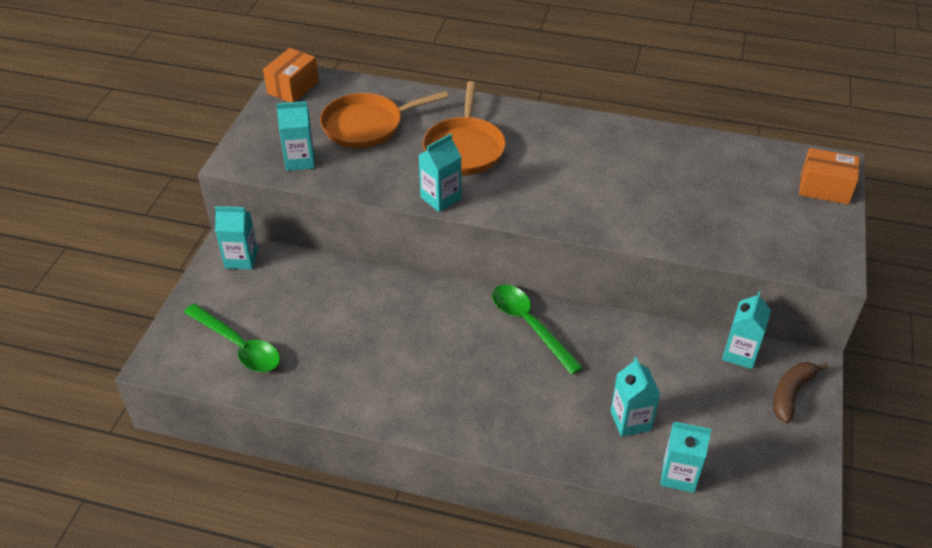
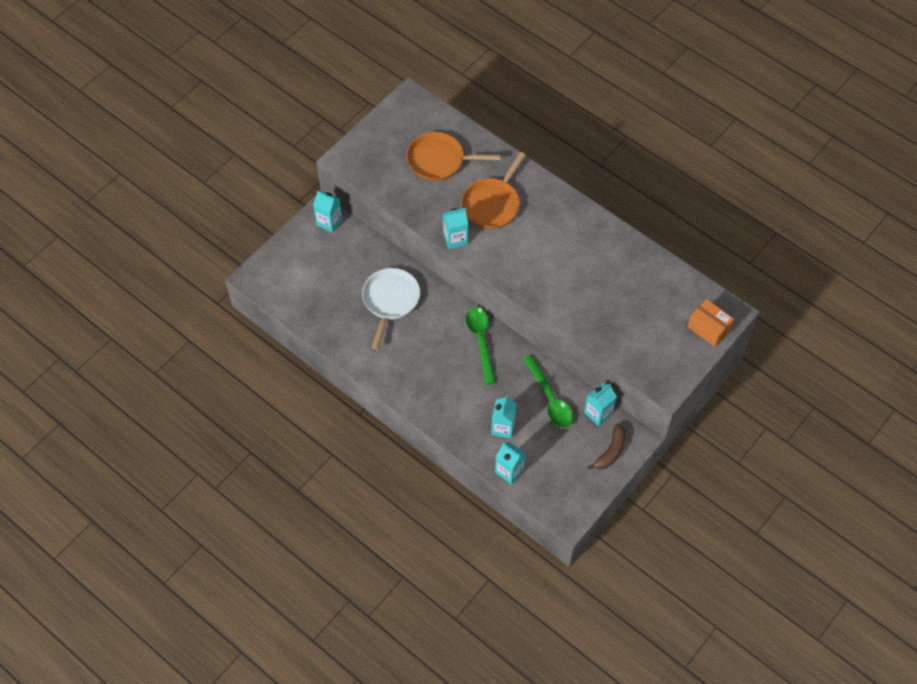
camera: 25 degrees right, 15 degrees up
green spoon [184,304,280,372] -> green spoon moved to [523,355,573,428]
orange box [263,48,319,102] -> none
turquoise carton [276,101,315,171] -> none
brown banana [773,362,828,423] -> brown banana turned 150 degrees clockwise [587,423,626,470]
none -> white pan [362,268,420,349]

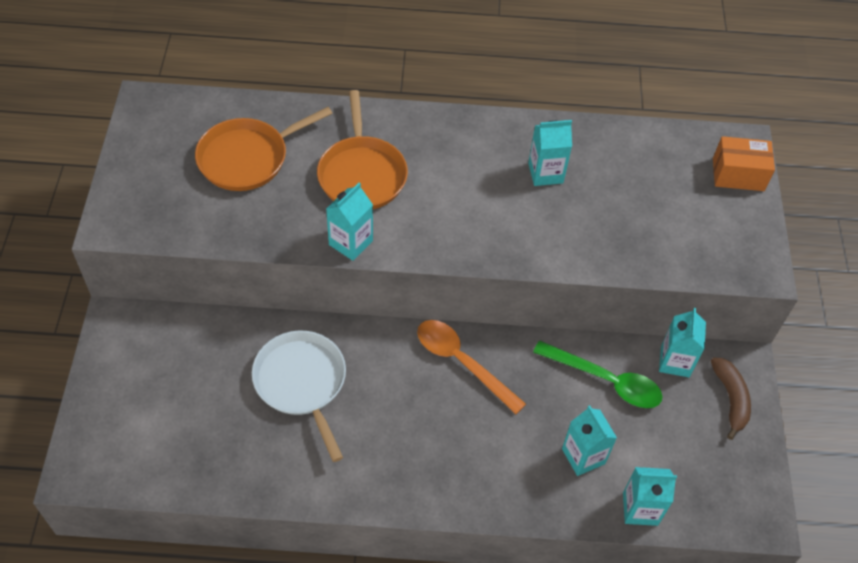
camera: 40 degrees left, 5 degrees down
turquoise carton [313,191,342,233] -> turquoise carton moved to [528,120,572,186]
green spoon [466,307,496,385] -> orange spoon [417,320,526,414]

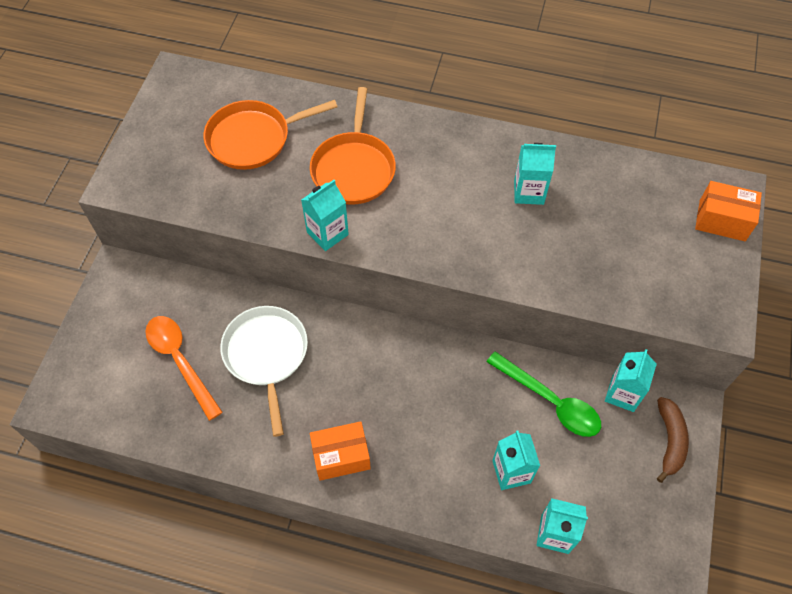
camera: 15 degrees right, 5 degrees up
orange spoon [417,320,526,414] -> orange spoon moved to [145,316,223,421]
none -> orange box [310,421,371,481]

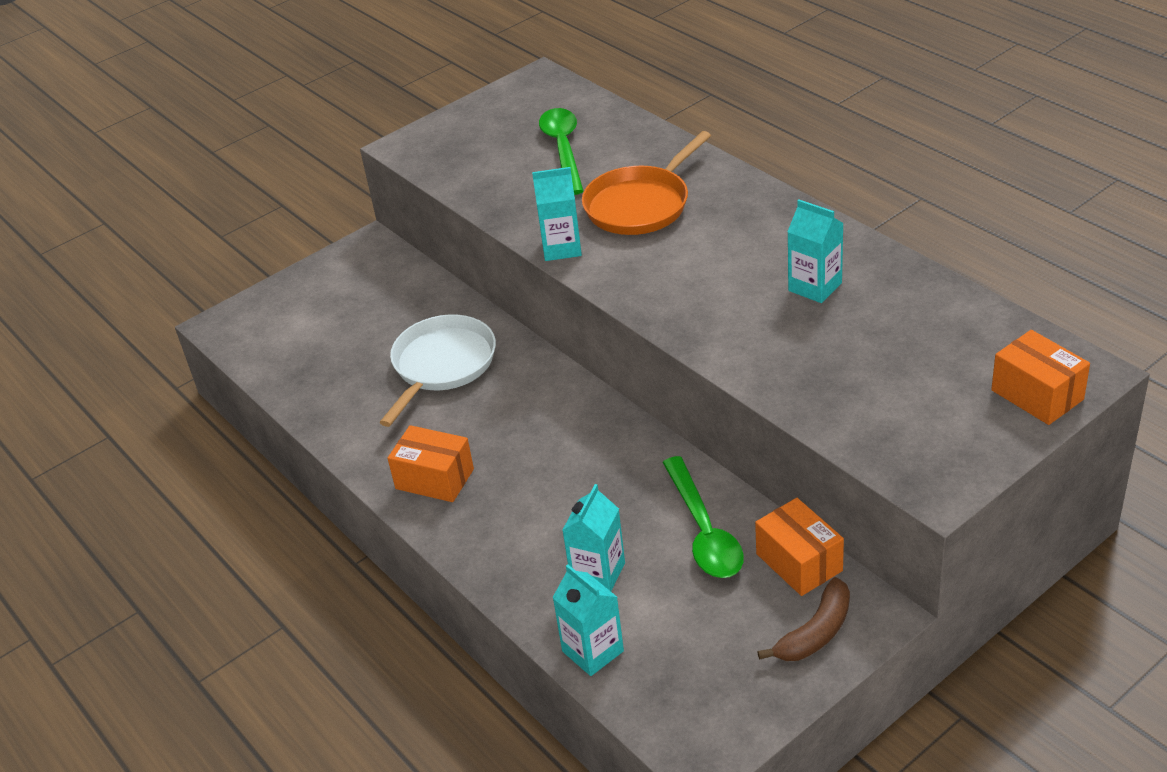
camera: 40 degrees right, 20 degrees down
orange spoon [145,316,223,421] -> none
orange pan [203,100,338,170] -> green spoon [539,108,584,195]
turquoise carton [605,349,657,412] -> orange box [755,498,844,596]

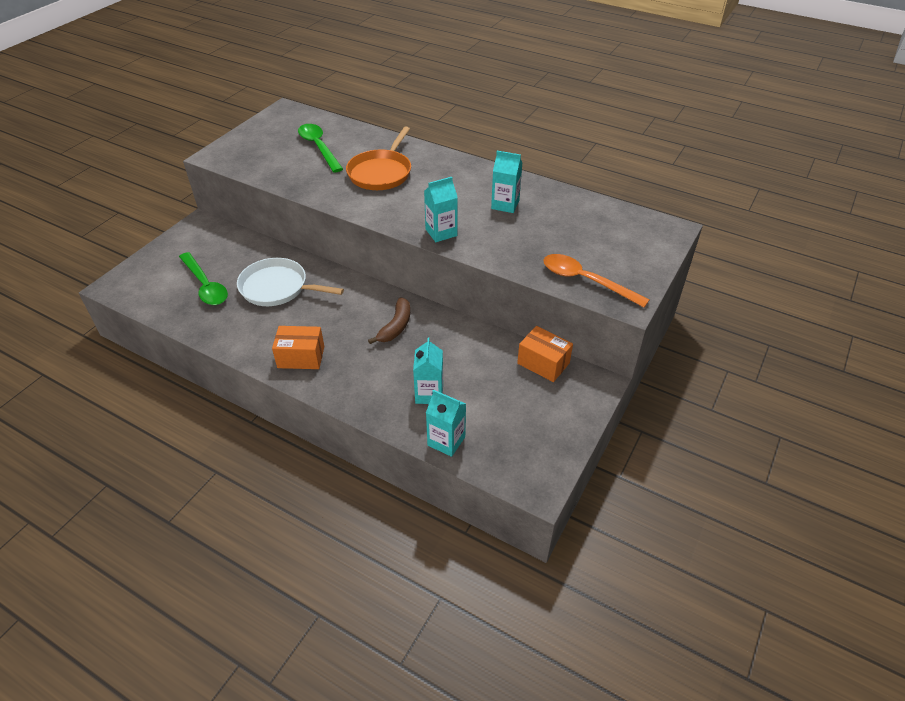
camera: 25 degrees left, 5 degrees up
white pan [379,315,496,427] -> white pan turned 75 degrees counterclockwise [237,258,344,306]
turquoise carton [532,167,582,261] -> turquoise carton moved to [424,177,458,242]
green spoon [662,456,744,578] -> green spoon moved to [179,252,228,305]
brown banana [758,577,850,661] -> brown banana moved to [368,297,410,344]
orange box [991,330,1090,425] -> none
none -> orange spoon [543,254,650,307]

